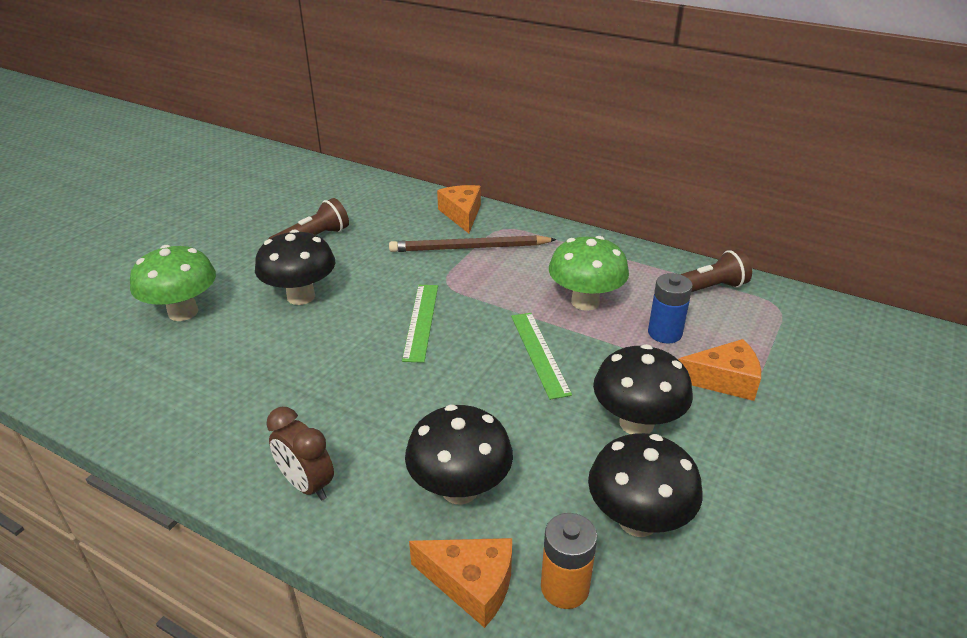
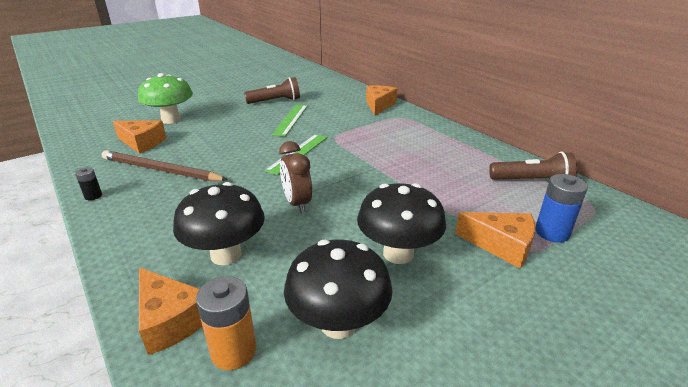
camera: 25 degrees right, 5 degrees down
black mushroom [255,229,335,305] -> none
brown clock [266,407,334,501] -> brown clock moved to [279,141,312,213]
brown pencil [389,235,557,252] -> brown pencil moved to [102,150,228,181]
green ruler [511,313,572,400] -> green ruler moved to [272,105,308,136]
green mushroom [549,236,629,311] -> none
blue battery [648,273,692,344] -> blue battery moved to [535,174,588,243]
none -> black battery [75,167,102,200]
none -> orange cheese [113,120,166,153]

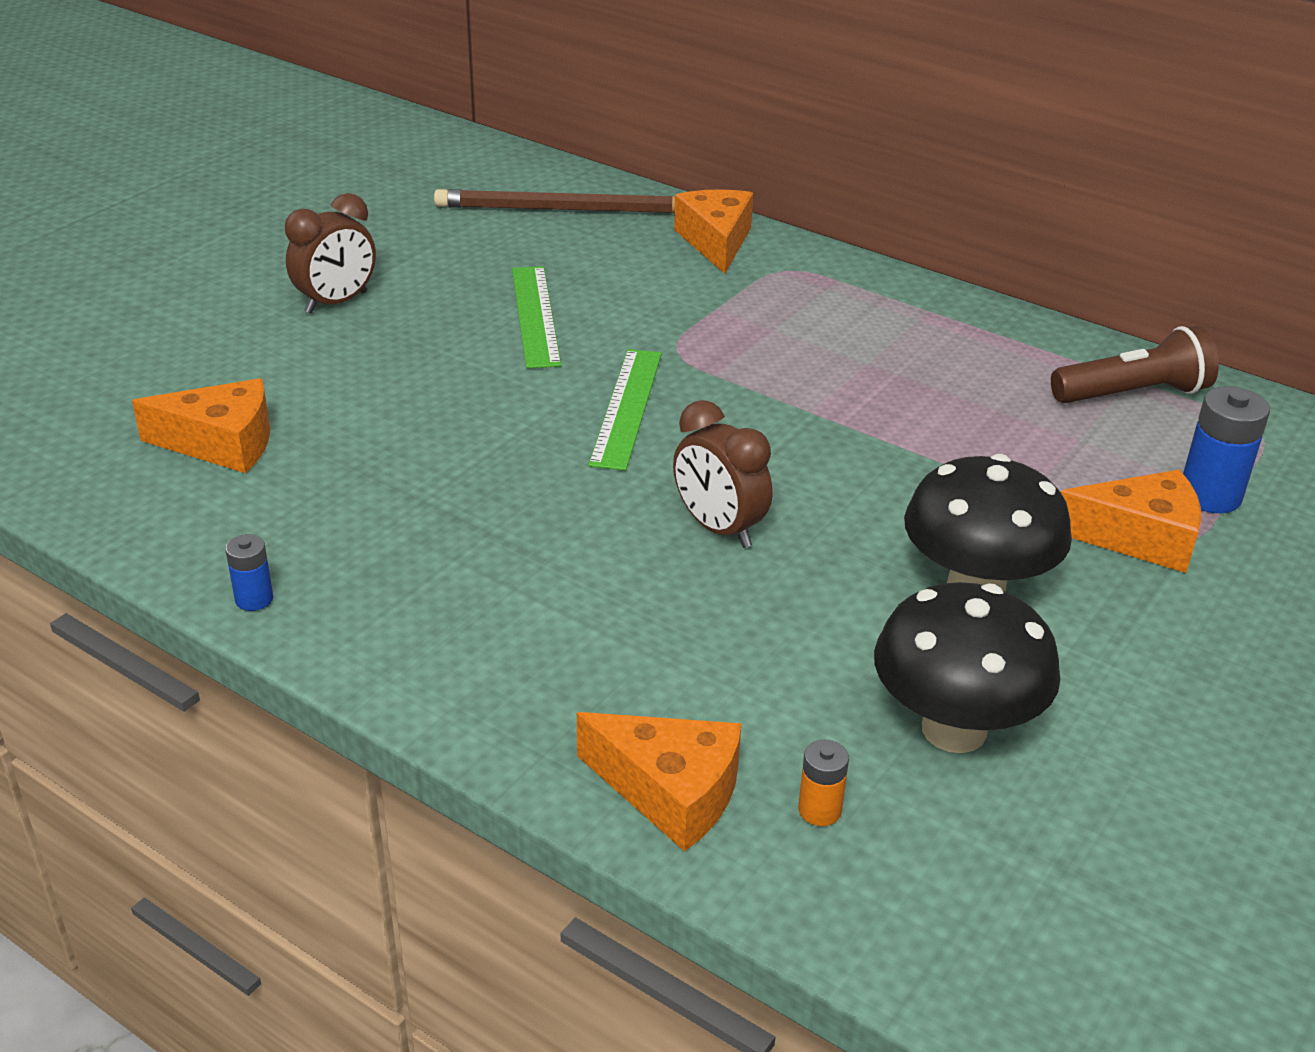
camera: 20 degrees left, 5 degrees up
black battery [75,167,102,200] -> blue battery [225,534,274,611]
brown pencil [102,150,228,181] -> brown pencil moved to [434,189,675,213]
green mushroom [138,73,193,124] -> none
black mushroom [173,182,265,265] -> none
orange battery [196,276,256,370] -> orange battery [798,740,849,826], size x0.55
brown flashlight [244,77,300,104] -> none
none -> brown clock [285,193,376,314]

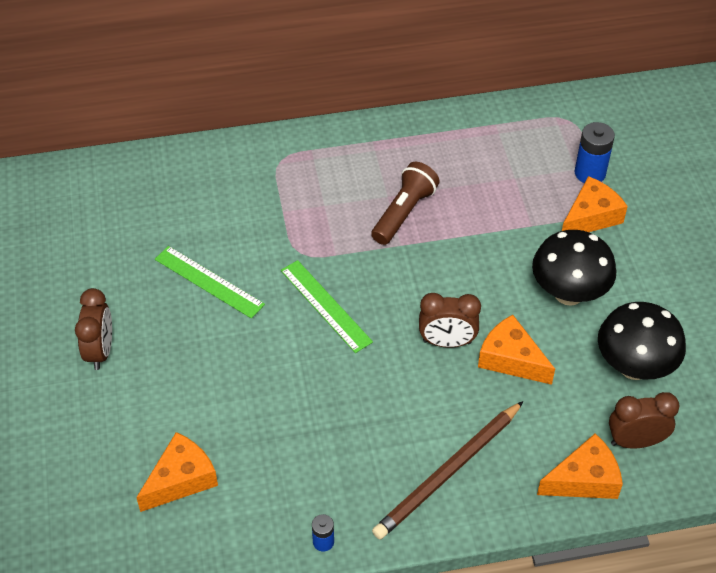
camera: 45 degrees left, 15 degrees up
brown pencil [434,189,675,213] -> brown pencil moved to [372,401,523,540]
orange cheese [674,189,753,274] -> orange cheese moved to [478,315,555,385]
orange battery [798,740,849,826] -> brown clock [609,392,680,449]
brown flashlight [1051,326,1219,403] -> brown flashlight moved to [371,162,440,245]

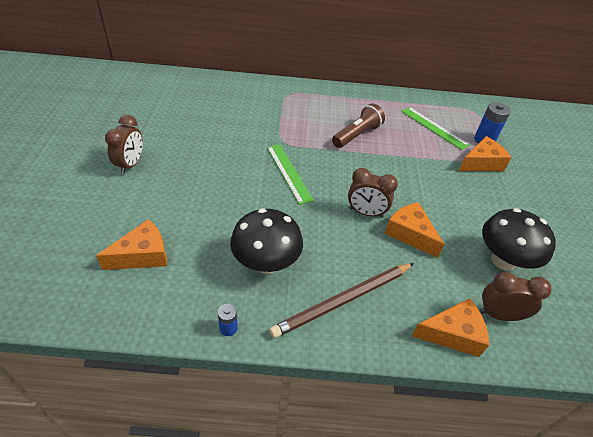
camera: 10 degrees right, 5 degrees down
green ruler [155,246,265,319] -> green ruler moved to [401,107,470,150]
black mushroom [532,230,616,306] -> black mushroom moved to [230,208,303,274]

